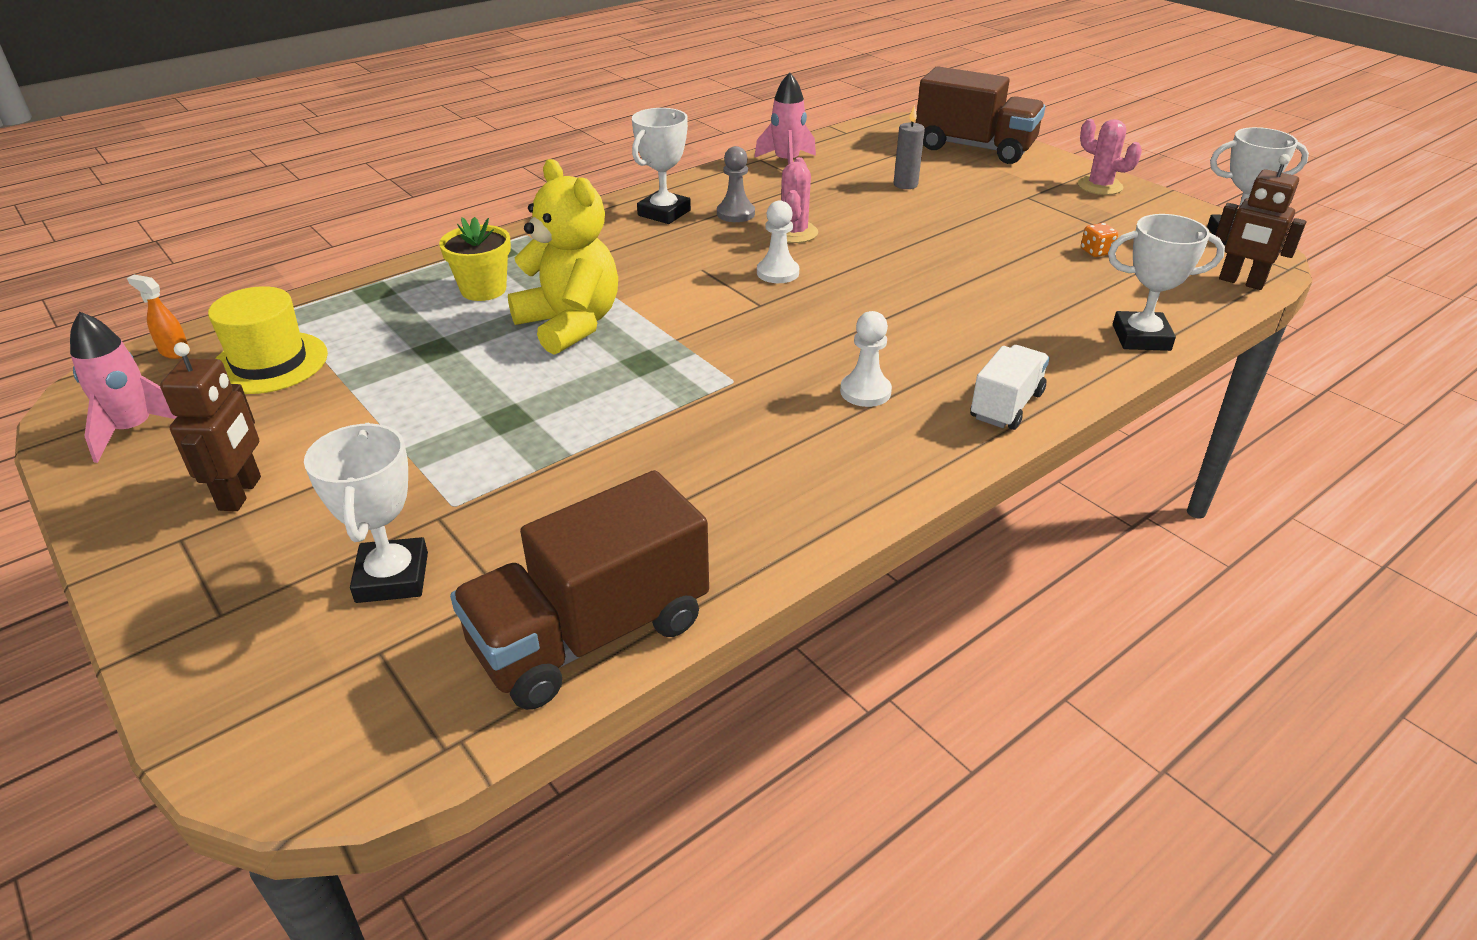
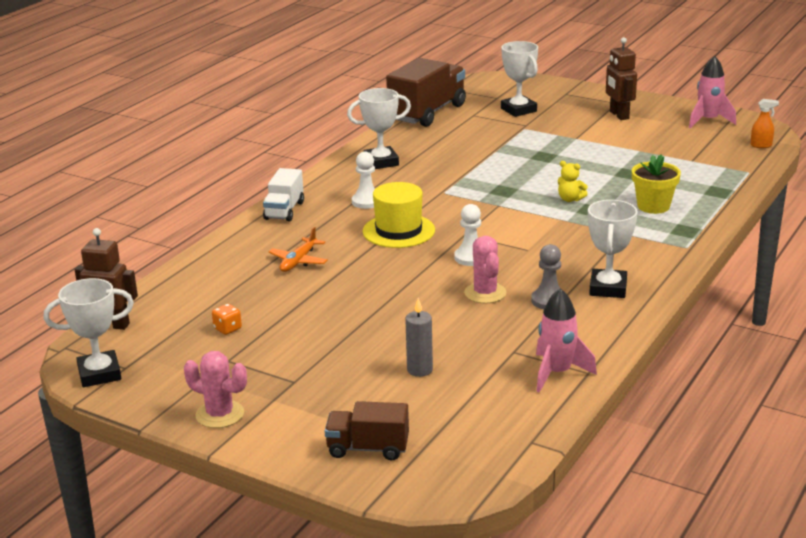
camera: 160 degrees right, 10 degrees down
yellow hat [208,286,328,394] -> yellow hat moved to [363,182,435,248]
yellow teddy bear [508,159,618,355] -> yellow teddy bear [558,161,588,202], size x0.41
brown truck [916,66,1045,164] -> brown truck [325,401,409,460], size x0.56
white trophy [1108,214,1225,351] -> white trophy moved to [347,88,411,169]
none -> orange plane [269,227,328,272]

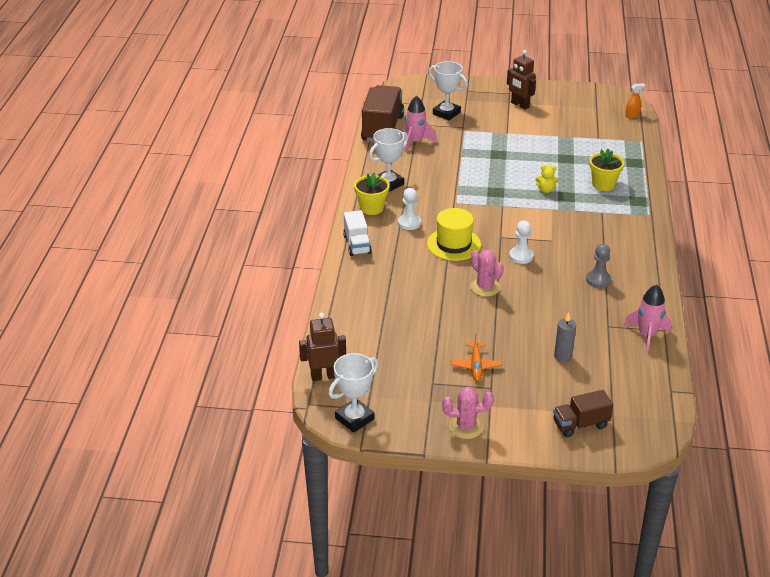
camera: 25 degrees left, 10 degrees up
orange dice [212,304,242,335] -> none
orange plane [269,227,328,272] -> orange plane moved to [451,333,502,381]
pink cactus [464,236,506,303] -> pink cactus moved to [470,250,504,297]
white trophy [588,200,637,298] -> none
pink rocket [689,55,736,128] -> pink rocket moved to [404,96,437,153]
none -> yellow flower pot [354,172,390,215]

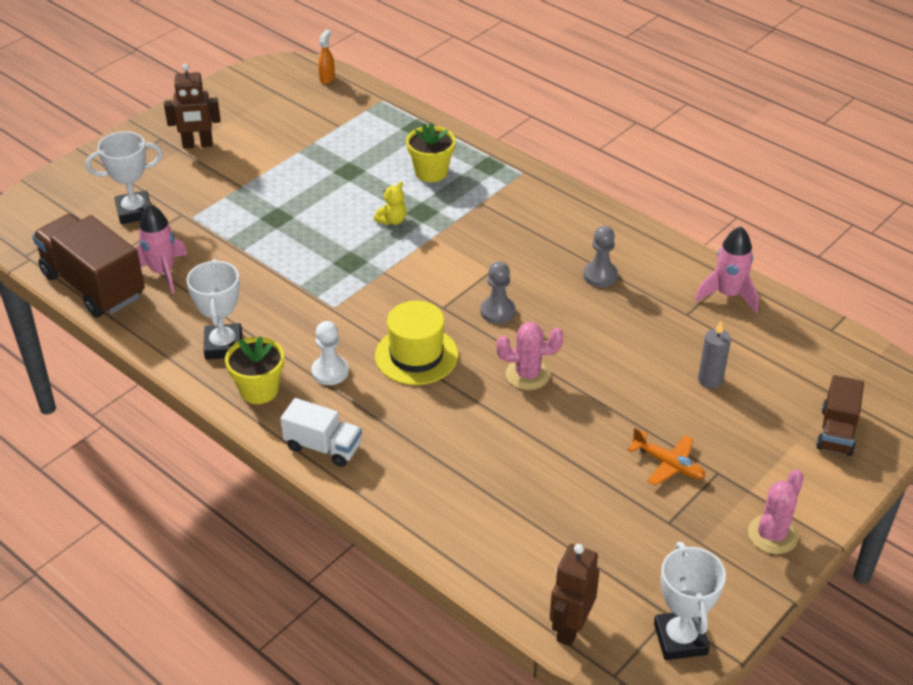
camera: 55 degrees left, 5 degrees up
white pawn [509,220,533,264] -> grey pawn [480,261,516,324]

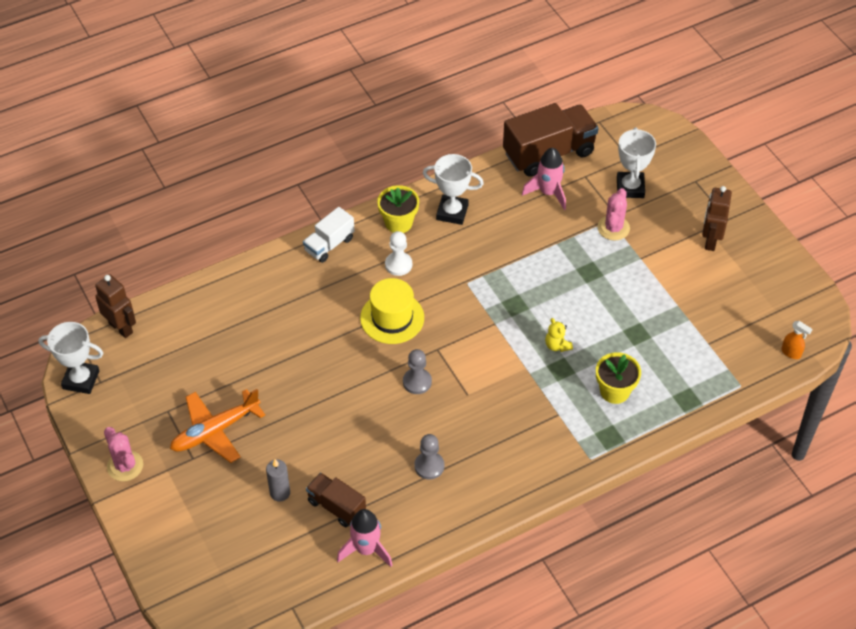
camera: 110 degrees right, 10 degrees up
pink cactus [496,322,563,390] -> pink cactus moved to [597,188,630,240]
orange plane [628,428,706,486] -> orange plane [170,389,265,463], size x1.63
brown truck [816,375,864,456] -> brown truck moved to [306,472,366,527]

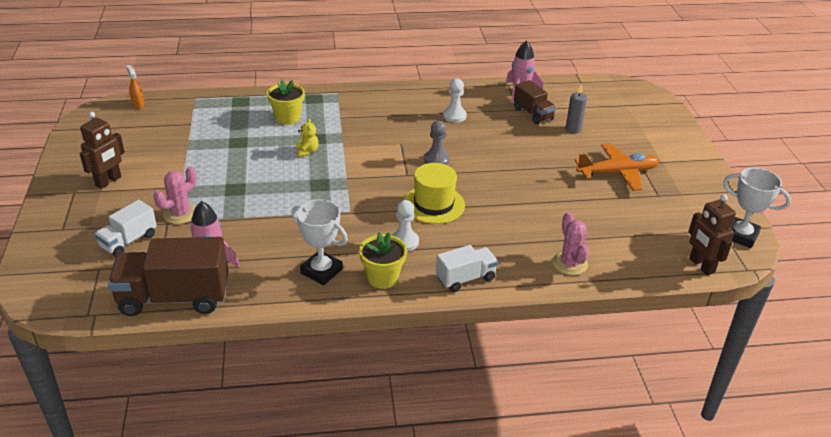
camera: 160 degrees left, 15 degrees down
pink cactus [104,427,143,481] -> pink cactus moved to [552,212,589,275]
grey pawn [414,434,444,479] -> white pawn [443,78,467,123]
white trophy [617,127,656,198] -> white truck [94,200,157,257]

